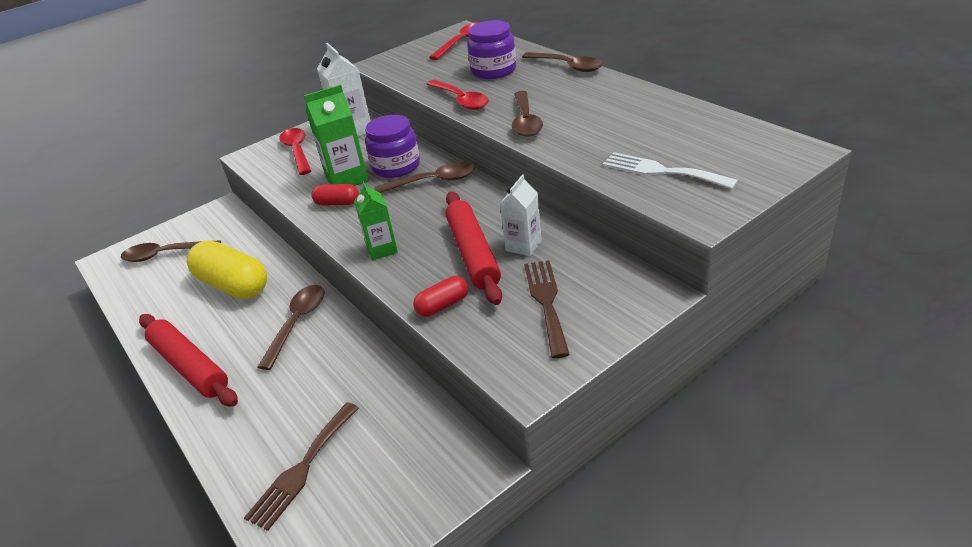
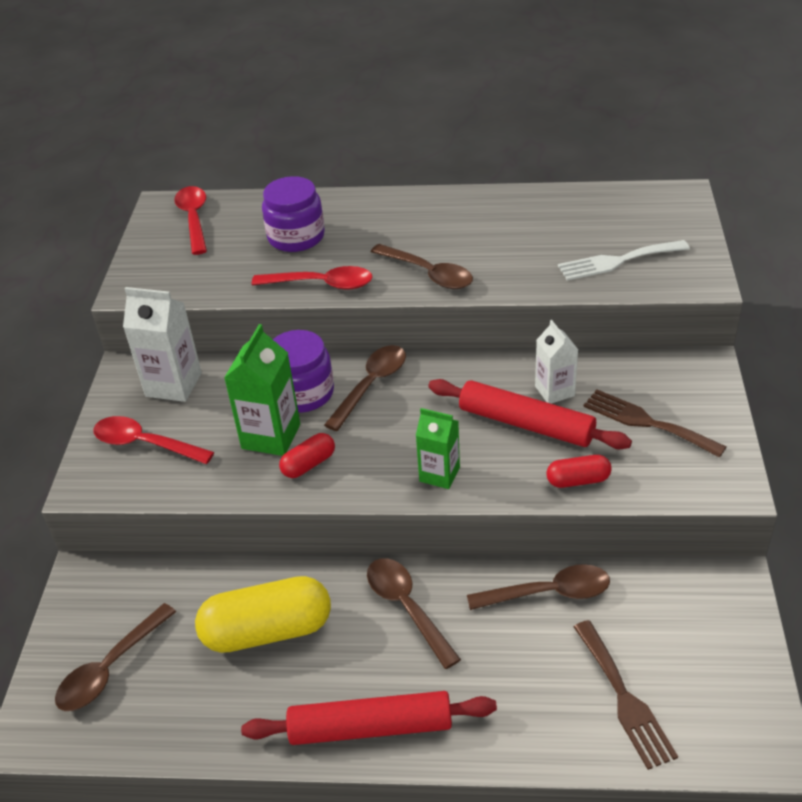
camera: 50 degrees left, 5 degrees up
red capsule [413,276,468,317] -> red capsule turned 75 degrees clockwise [546,455,612,488]
brown spoon [522,52,603,72] -> brown spoon moved to [467,564,610,610]

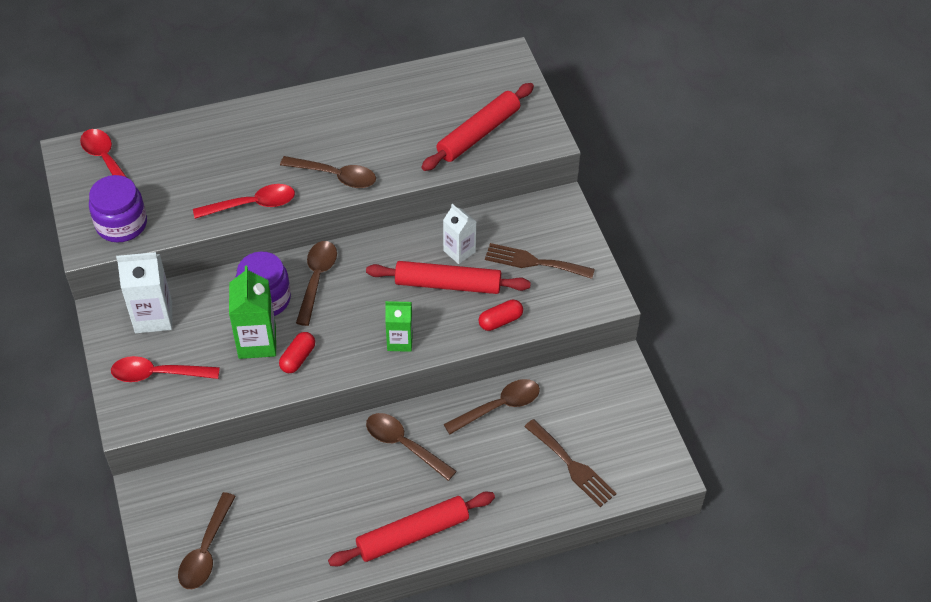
camera: 25 degrees left, 10 degrees up
yellow capsule [195,576,331,653] -> none
purple jar [262,176,325,252] -> purple jar moved to [89,175,147,242]
white fork [558,240,690,280] -> red rolling pin [421,83,534,171]

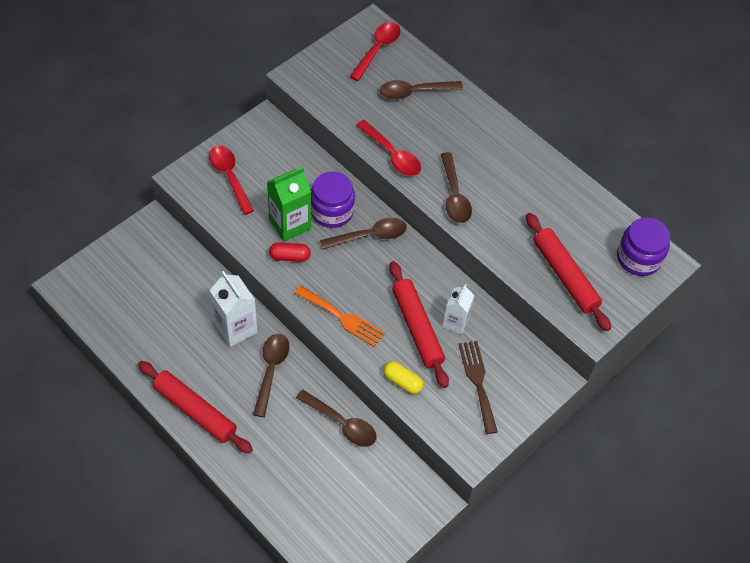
camera: 60 degrees right, 5 degrees up
purple jar [89,175,147,242] -> purple jar moved to [617,217,670,276]
white carton [116,252,172,333] -> white carton moved to [210,271,257,347]
brown spoon [178,492,236,589] -> brown spoon moved to [380,80,463,100]
green carton [385,301,413,352] -> orange fork [294,285,385,347]
red rolling pin [421,83,534,171] -> red rolling pin turned 45 degrees clockwise [526,213,611,331]
red capsule [479,300,523,331] -> yellow capsule [384,361,423,394]
brown fork [524,419,617,507] -> none

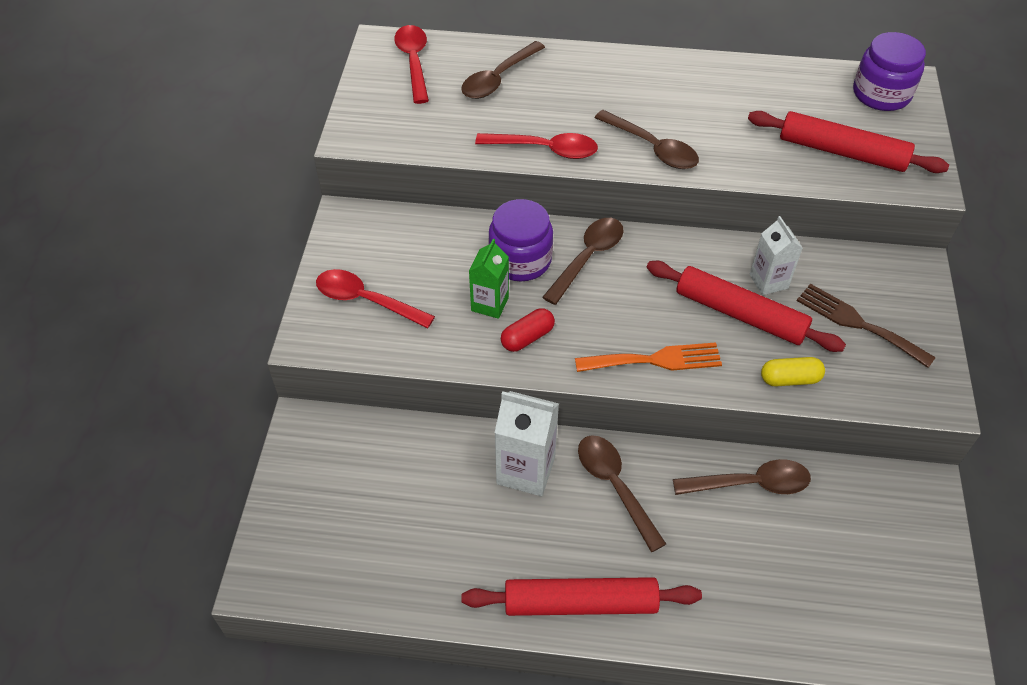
camera: 35 degrees left, 5 degrees down
green carton [267,167,311,242] -> green carton [469,239,509,319], size x0.65

